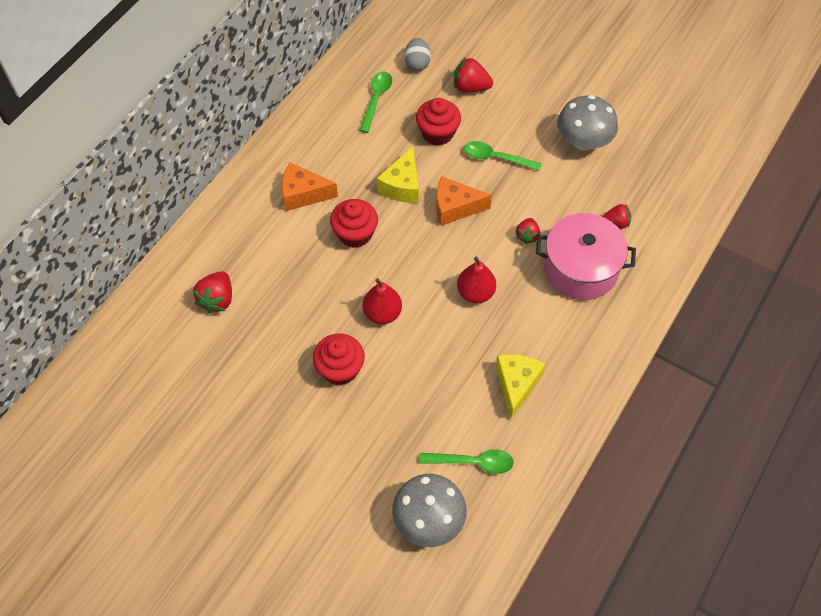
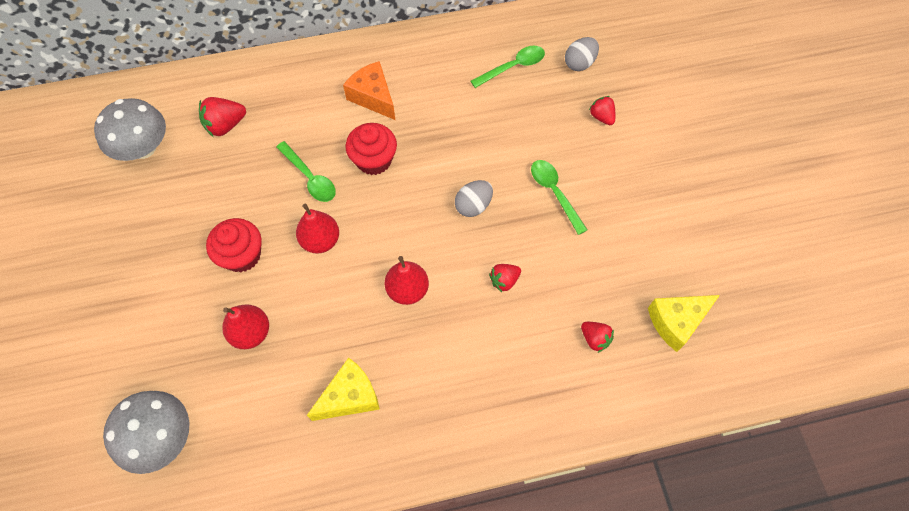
camera: 45 degrees right, 5 degrees up
yellow cheese [377,146,419,203] -> yellow cheese moved to [648,295,720,352]
red cupcake [416,98,461,145] -> none
green spoon [420,449,514,474] -> green spoon moved to [276,141,336,202]
orange cheese [436,176,492,226] -> grey egg [455,180,493,217]
red strawberry [454,57,493,93] -> red strawberry [589,96,615,125], size x0.66
pink pot [536,213,636,300] -> none
grey mushroom [557,95,618,151] -> grey mushroom moved to [94,98,166,161]
none -> red pear [222,304,269,349]

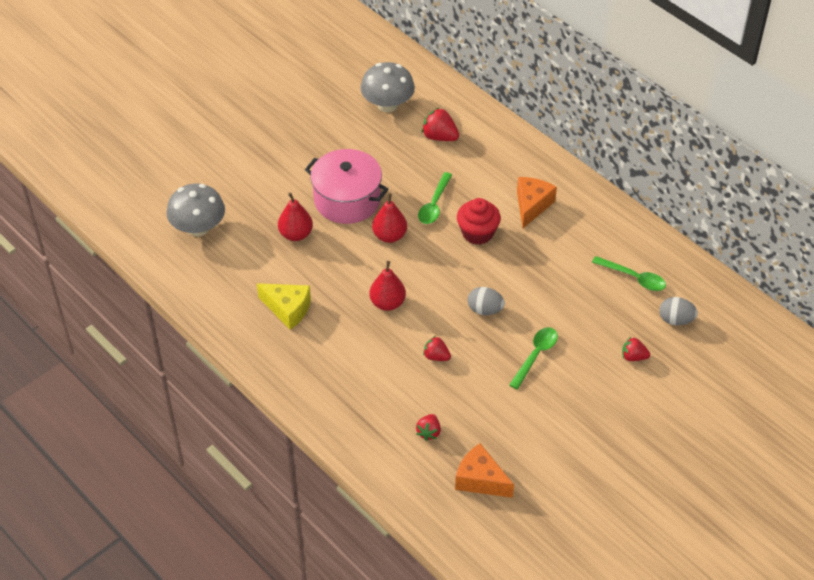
camera: 60 degrees right, 15 degrees down
red cupcake [206,218,262,272] -> pink pot [305,149,389,224]
red strawberry [589,96,615,125] -> red strawberry turned 105 degrees counterclockwise [622,337,650,361]
yellow cheese [648,295,720,352] -> orange cheese [455,443,514,498]

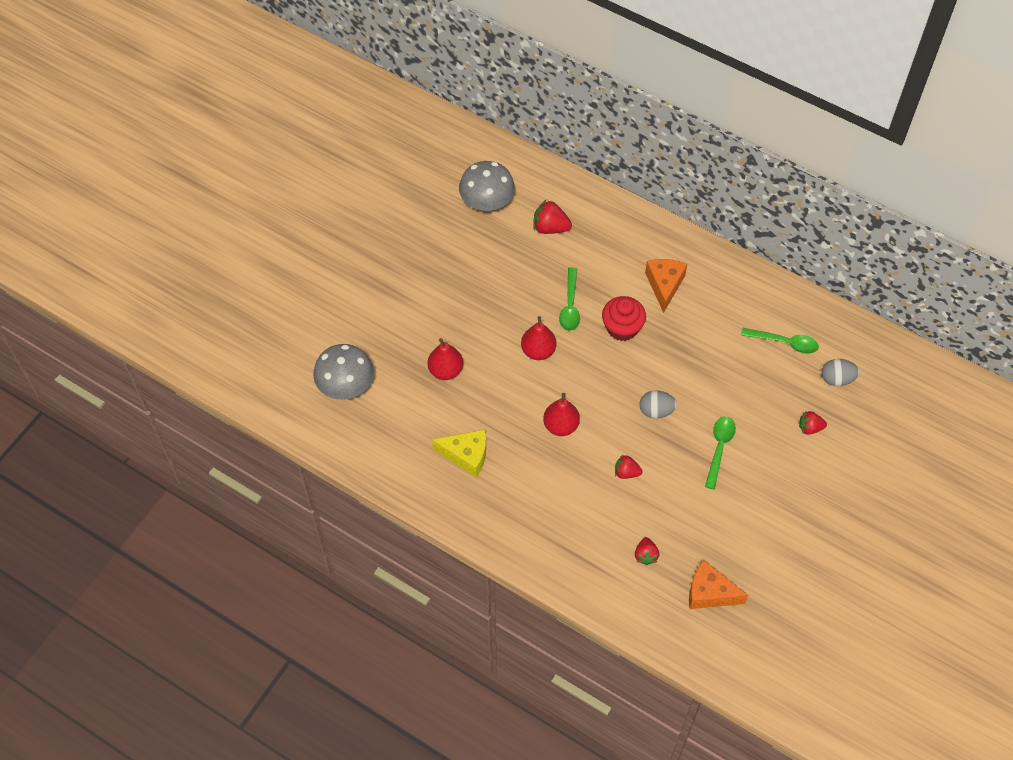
camera: 15 degrees left, 10 degrees up
pink pot [305,149,389,224] -> none

